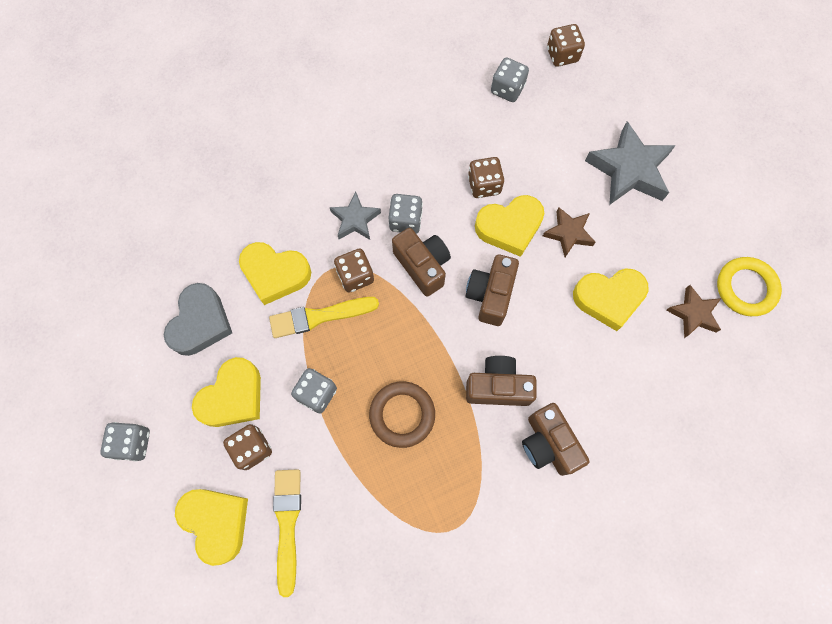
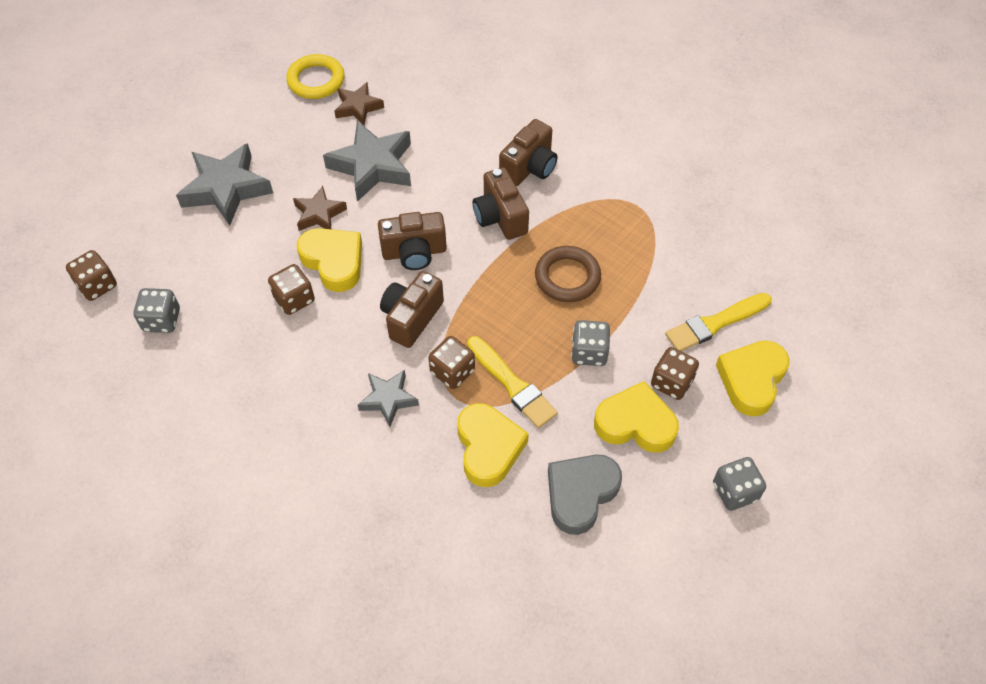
camera: 115 degrees left, 15 degrees down
grey heart [164,283,232,356] -> grey heart turned 45 degrees counterclockwise [548,455,622,535]
grey dice [388,194,423,234] -> none
yellow heart [573,268,649,331] -> grey star [323,121,411,202]

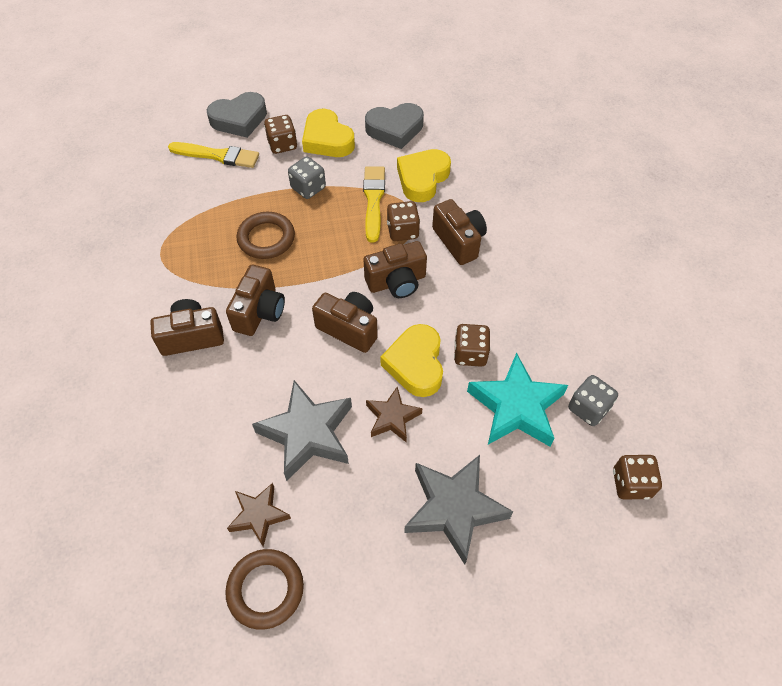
camera: 140 degrees left, 0 degrees up
yellow ring [286,54,345,99] -> brown ring [225,549,304,630]
grey star [358,370,419,427] -> brown camera [432,199,487,265]
grey dice [713,457,766,511] -> none
yellow heart [716,340,790,416] -> grey heart [207,92,267,138]
none -> turquoise star [467,353,568,447]

